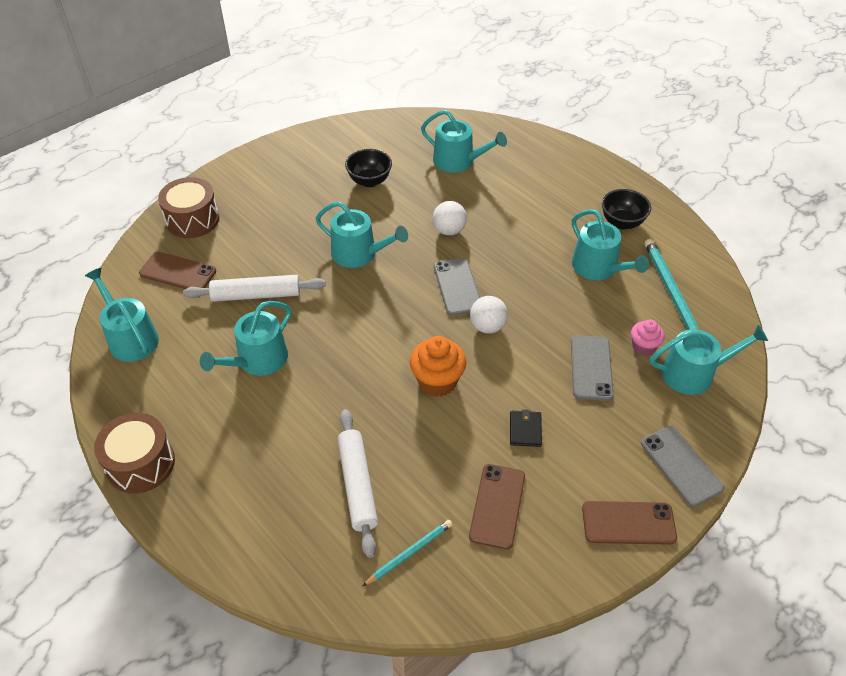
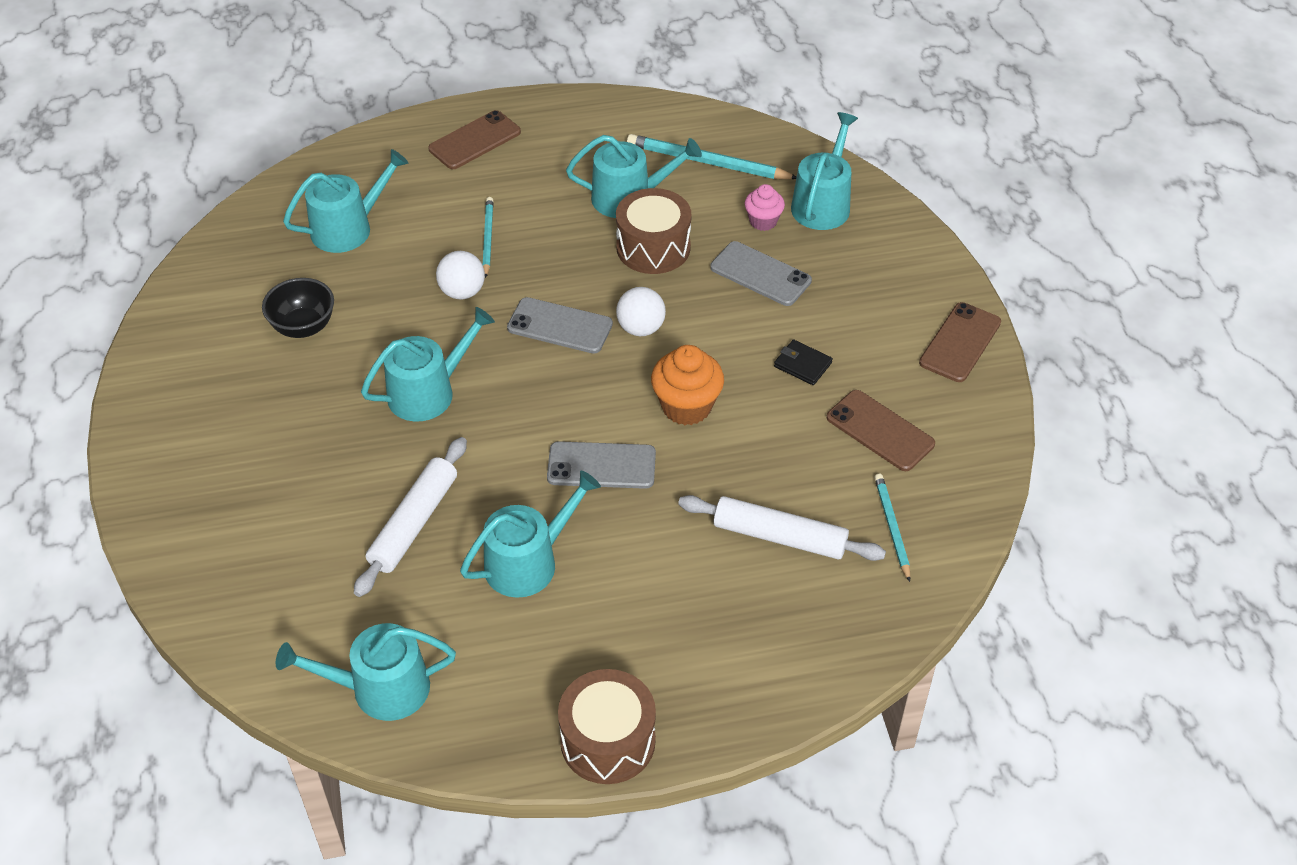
camera: 60 degrees left, 0 degrees up
brown phone [139,252,216,289] -> brown phone moved to [428,110,521,169]
brown drum [158,177,219,238] -> brown drum moved to [616,188,691,274]
turquoise watering can [200,301,291,376] -> turquoise watering can turned 105 degrees counterclockwise [460,471,601,598]
black bowl [602,189,651,230] -> none
grey phone [641,426,724,507] -> grey phone moved to [547,441,656,489]
none -> turquoise pencil [483,197,494,278]

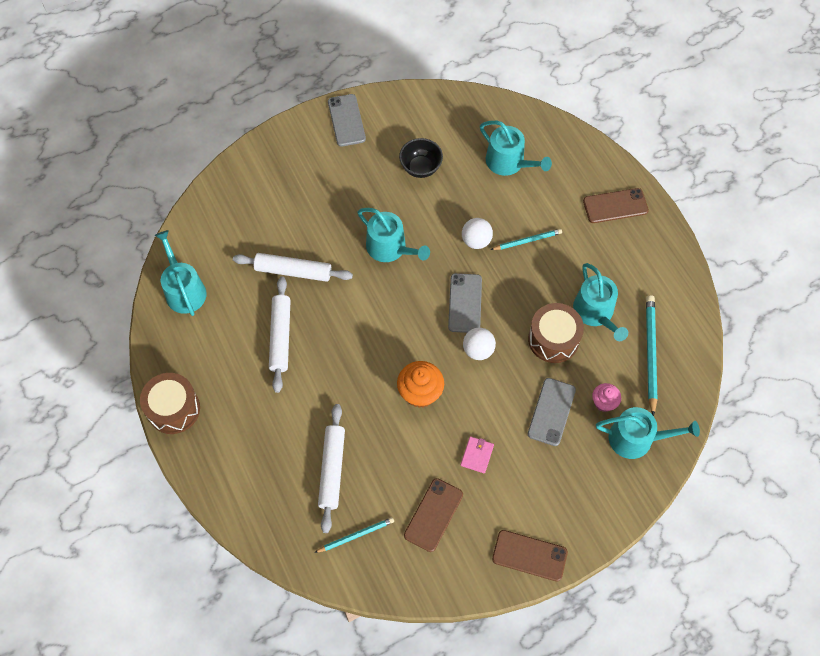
camera: 75 degrees right, 15 degrees up
brown phone [428,110,521,169] -> brown phone turned 45 degrees counterclockwise [583,188,649,223]
turquoise watering can [460,471,601,598] -> white rolling pin [269,277,291,393]
grey phone [547,441,656,489] -> grey phone moved to [328,94,366,147]
black wallet [774,340,833,385] -> pink wallet [461,436,494,474]

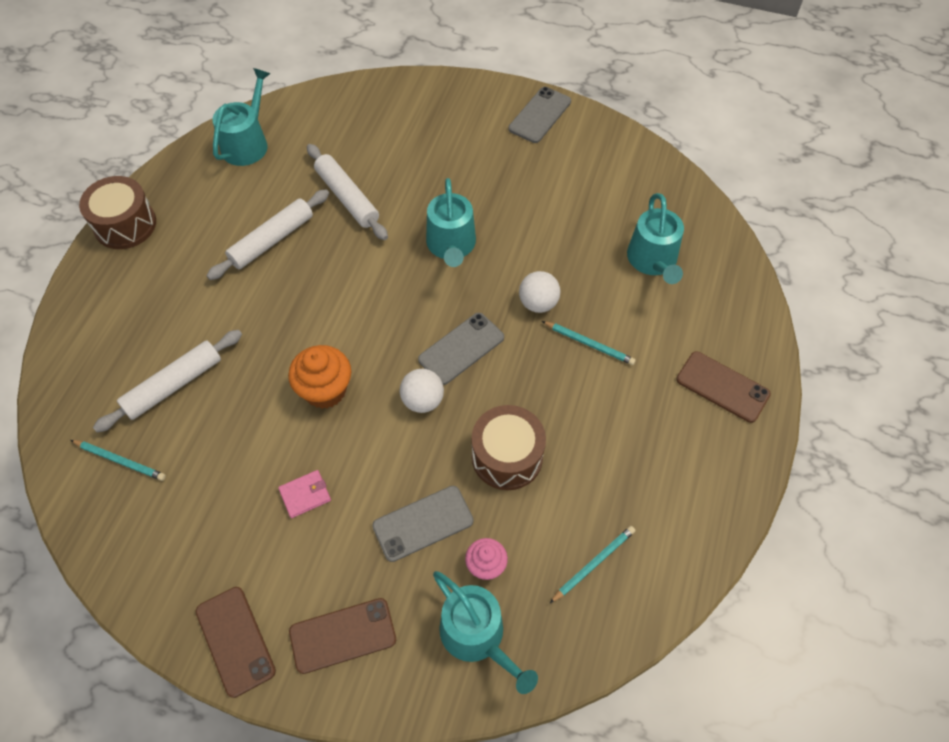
camera: 45 degrees right, 5 degrees down
black bowl [399,138,443,178] -> none
brown phone [404,478,463,552] -> brown phone moved to [289,598,396,674]
turquoise watering can [573,263,628,341] -> none
turquoise pencil [646,295,657,416] -> turquoise pencil [549,526,635,604], size x0.61

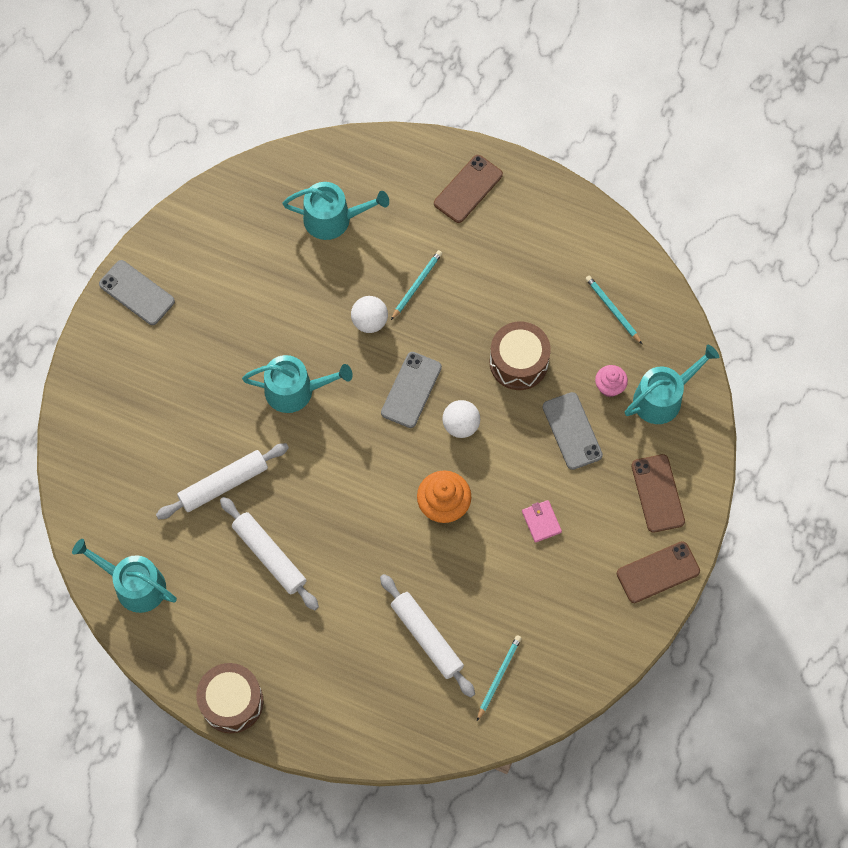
camera: 85 degrees left, 10 degrees up
grey phone [418,313,504,385] -> grey phone turned 60 degrees clockwise [381,352,442,428]

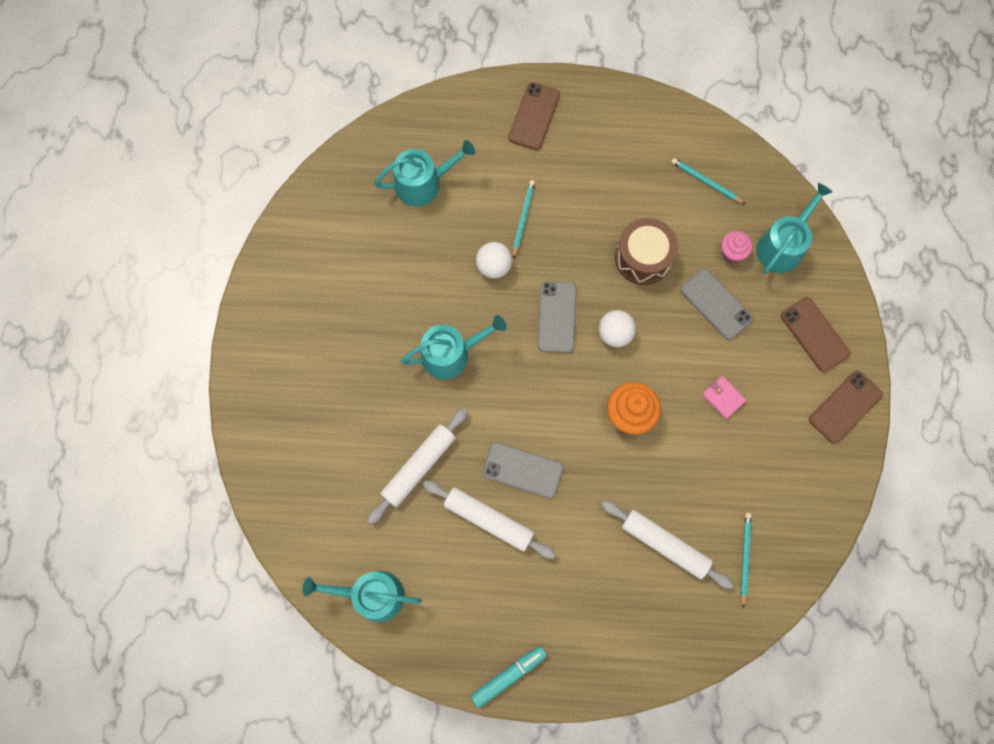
camera: 20 degrees left, 5 degrees up
grey phone [99,260,175,325] -> grey phone moved to [482,442,564,498]
brown drum [196,663,263,733] -> turquoise marker [471,646,547,708]

